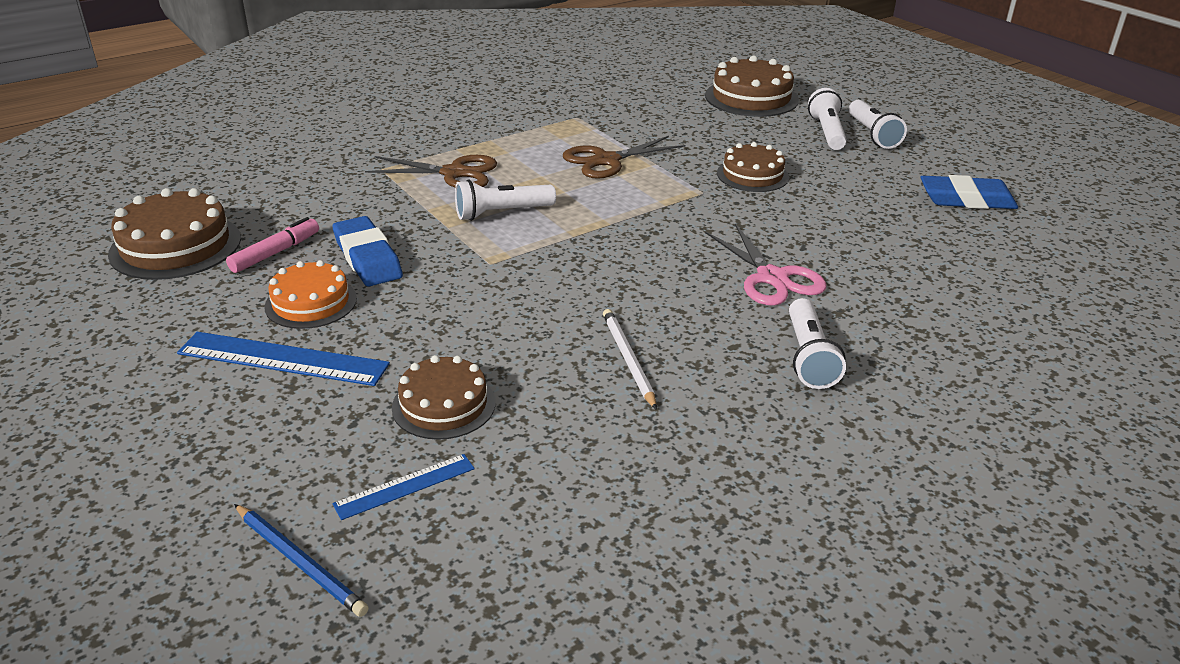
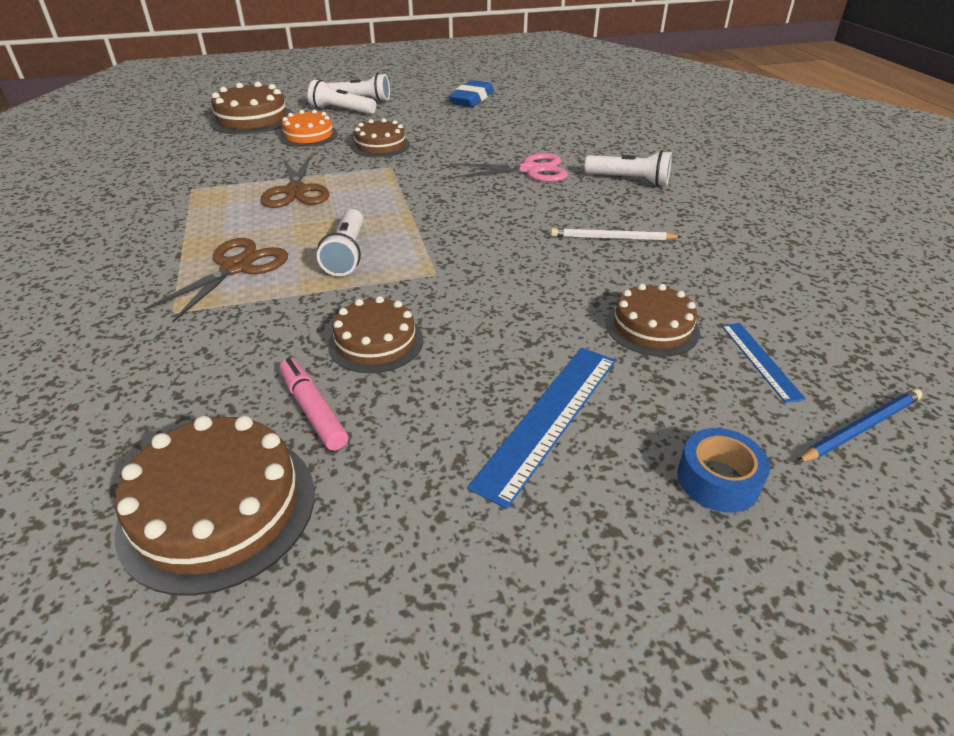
camera: 70 degrees left, 5 degrees up
orange cake [264,260,357,329] -> orange cake moved to [280,110,338,147]
blue eraser [333,216,403,286] -> brown cake [328,296,423,373]
none -> blue tape [677,428,770,513]

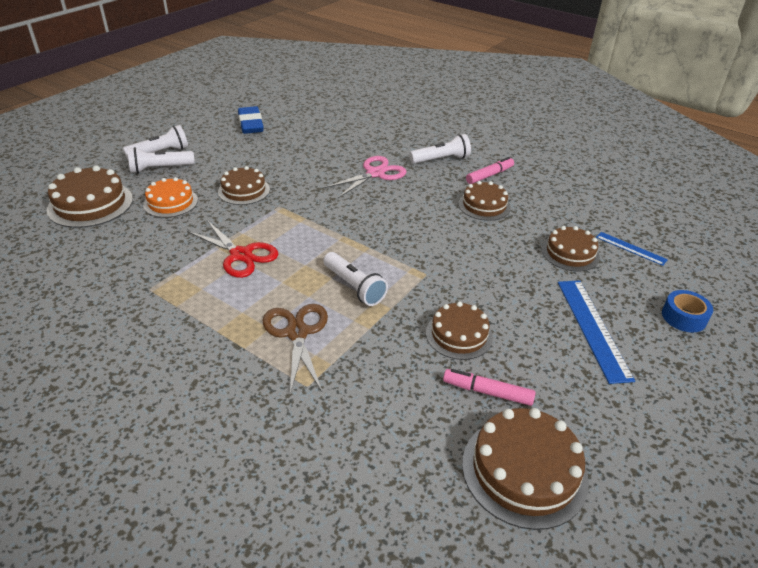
camera: 40 degrees left, 0 degrees up
brown scissors [261,155,329,208] -> red scissors [187,220,279,278]
white pencil [551,228,682,240] -> brown cake [458,181,511,221]
blue pencil [796,389,923,463] -> none
none -> pink marker [466,157,514,184]

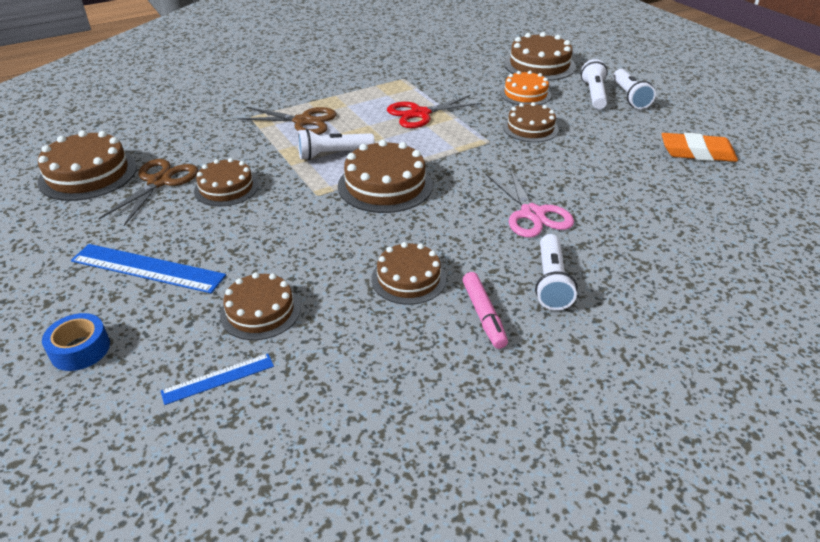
camera: 115 degrees right, 0 degrees up
blue eraser [238,106,264,134] -> orange eraser [662,133,738,162]
pink marker [443,369,536,406] -> brown scissors [98,159,198,226]
none -> brown cake [338,140,433,213]

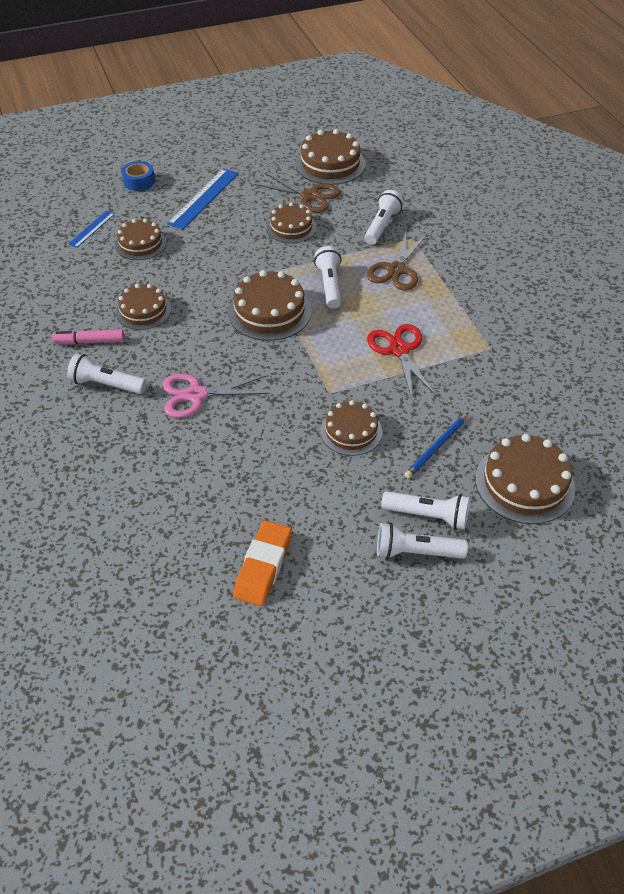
camera: 100 degrees right, 10 degrees up
blue ruler [161,354,274,405] -> blue ruler turned 45 degrees clockwise [68,211,115,248]
orange cake [500,71,551,105] -> blue pencil [404,413,469,478]
none -> white flashlight [365,190,404,245]

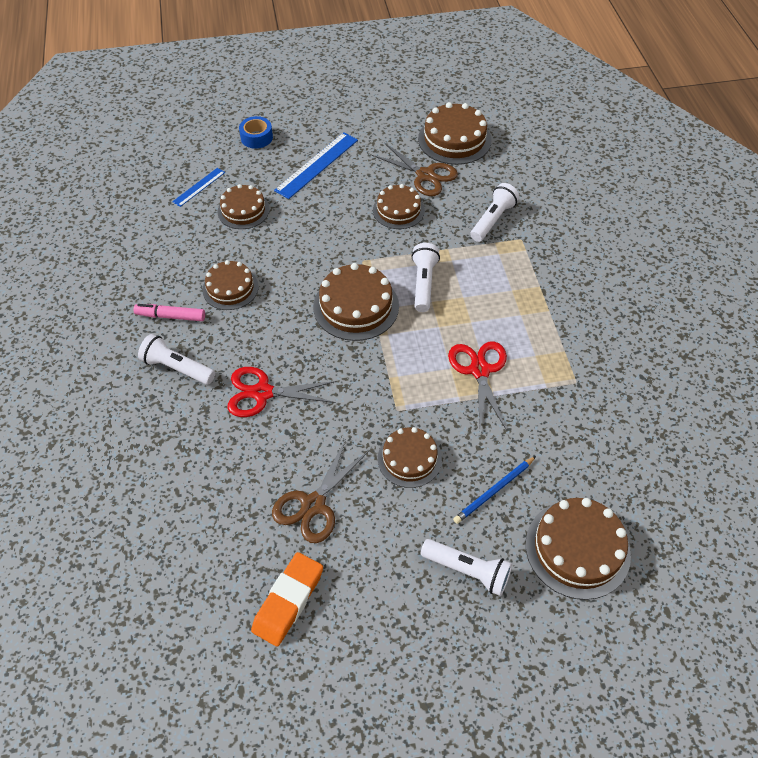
camera: 10 degrees right, 5 degrees up
pink scissors [162,373,270,418] -> red scissors [227,367,337,417]
brown scissors [367,232,427,291] -> brown scissors moved to [272,439,369,543]
white flashlight [377,523,468,559] -> none

